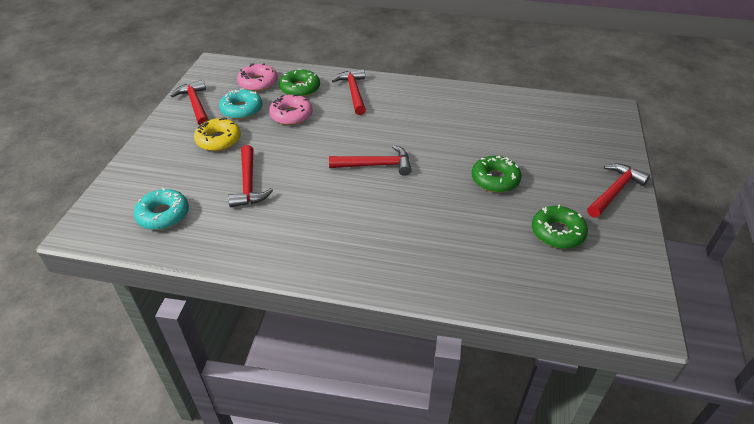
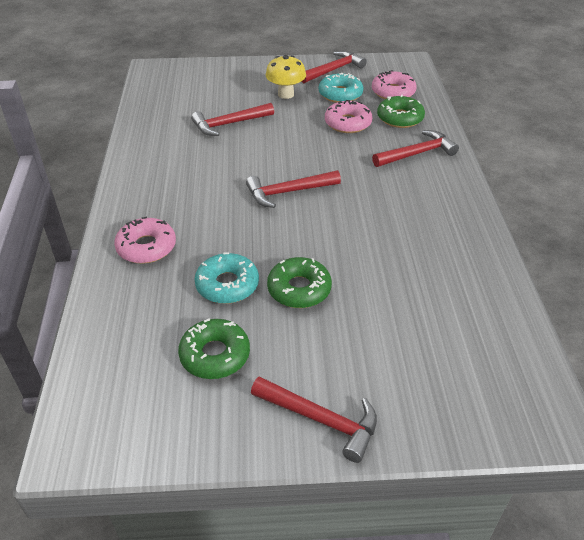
camera: 75 degrees right, 0 degrees up
turquoise donut [134,188,189,230] -> turquoise donut moved to [195,252,259,304]
yellow donut [194,117,241,151] -> yellow mushroom [266,55,306,99]
red hammer [329,145,411,176] -> red hammer turned 90 degrees clockwise [246,170,341,208]
none -> pink donut [114,216,176,264]

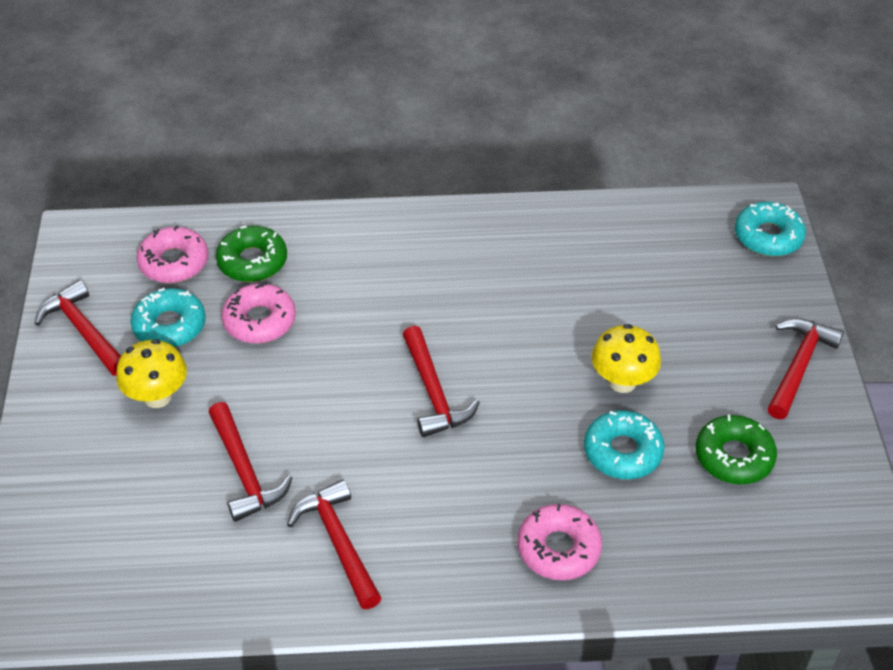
camera: 90 degrees left, 5 degrees up
green donut [267,257,332,308] -> yellow mushroom [592,324,661,393]
red hammer [372,130,459,167] -> red hammer moved to [287,480,382,609]
none -> turquoise donut [735,202,806,256]

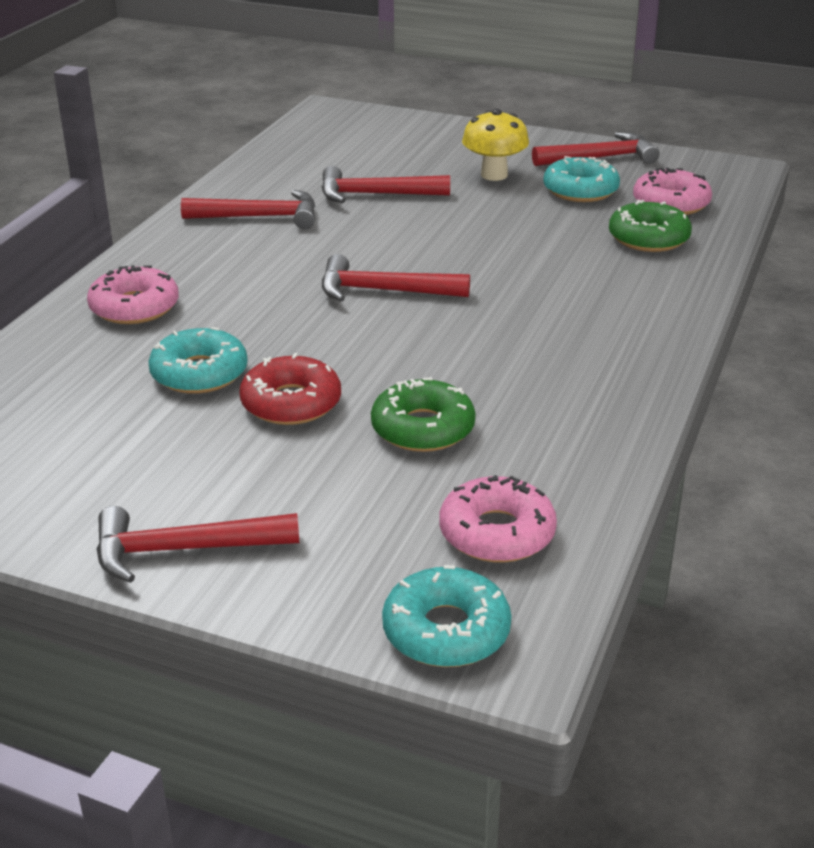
camera: 115 degrees right, 15 degrees down
pink donut [221,282,296,344] -> pink donut moved to [440,475,557,563]
yellow mushroom [592,324,661,393] -> red donut [240,353,341,425]
green donut [696,415,777,485] -> green donut moved to [371,377,476,452]
red hammer [767,319,844,419] -> red hammer turned 120 degrees clockwise [96,506,299,583]

